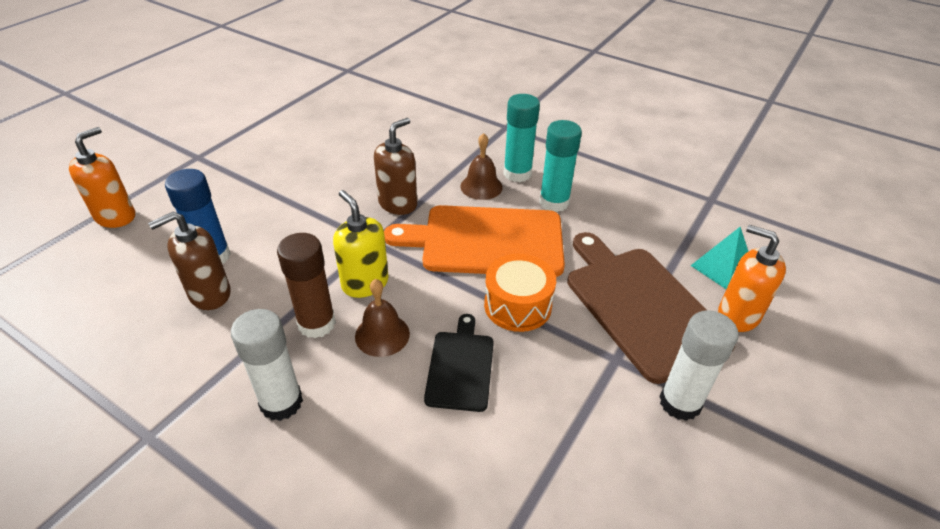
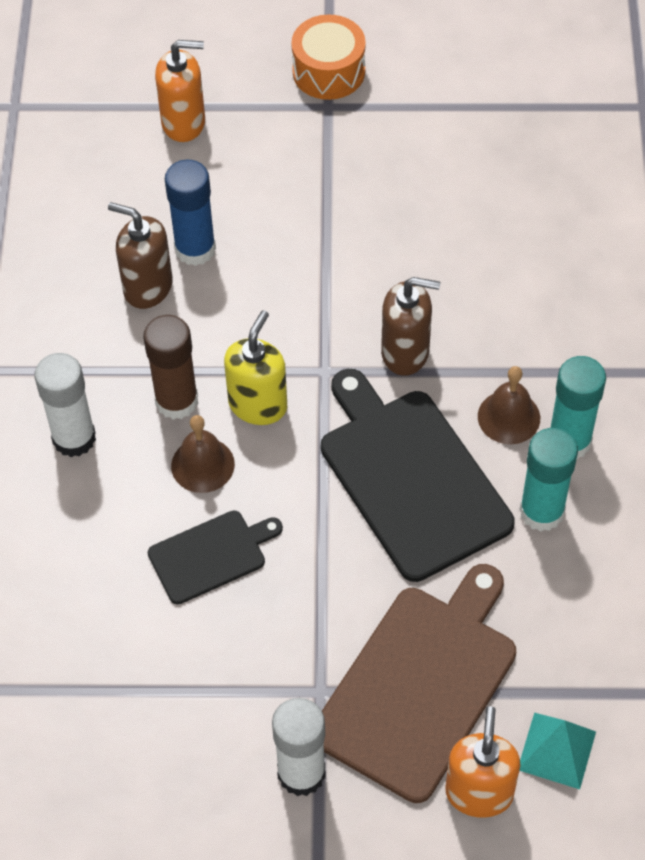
camera: 60 degrees right, 15 degrees up
orange cutting board [384,205,565,277] -> black cutting board [321,369,515,582]
orange drum [484,254,556,332] -> orange drum moved to [291,15,366,100]

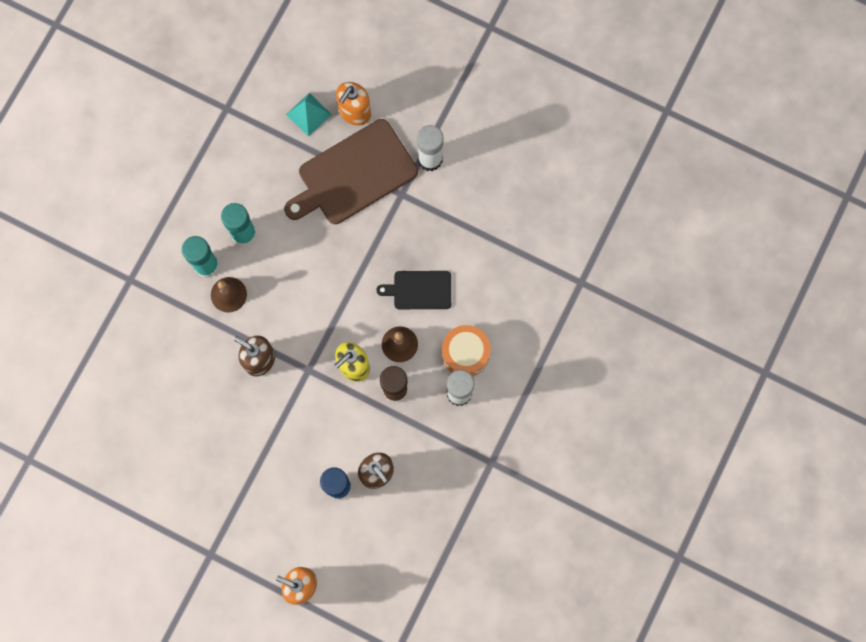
camera: 155 degrees left, 20 degrees up
orange drum [291,15,366,100] -> orange drum moved to [442,325,491,376]
black cutting board [321,369,515,582] -> none

